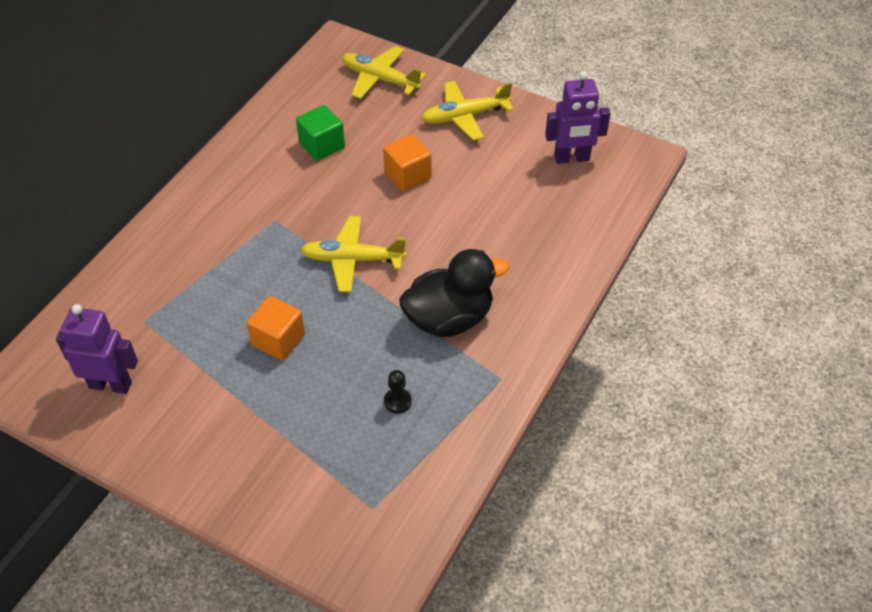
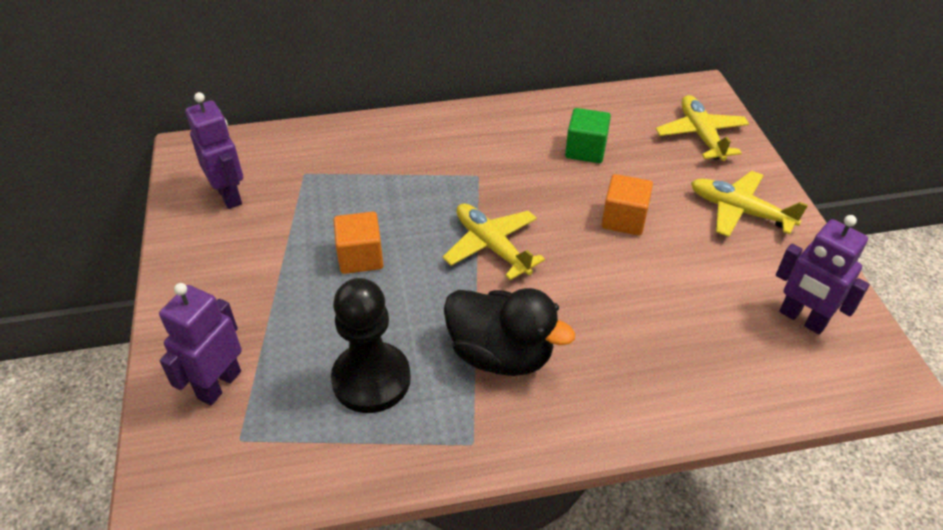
camera: 50 degrees right, 5 degrees down
black pawn [384,370,412,414] -> black pawn [331,278,411,413], size x2.44
none -> purple robot [159,283,242,406]

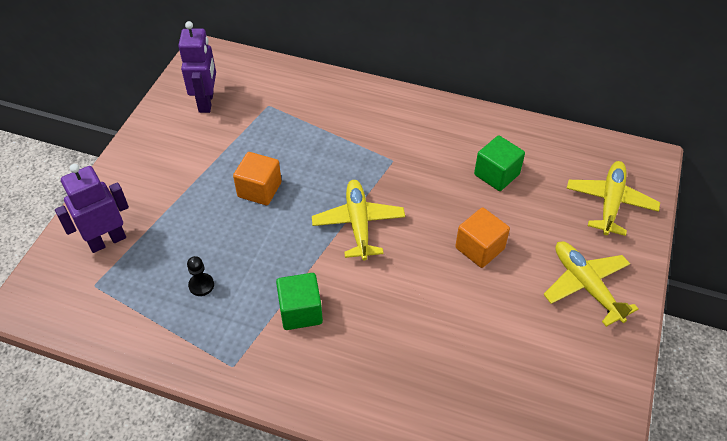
camera: 30 degrees right, 5 degrees up
black pawn [331,278,411,413] -> black pawn [187,256,214,296], size x0.41
black duck [444,288,575,376] -> green cube [276,273,323,330]
purple robot [776,215,870,335] -> none

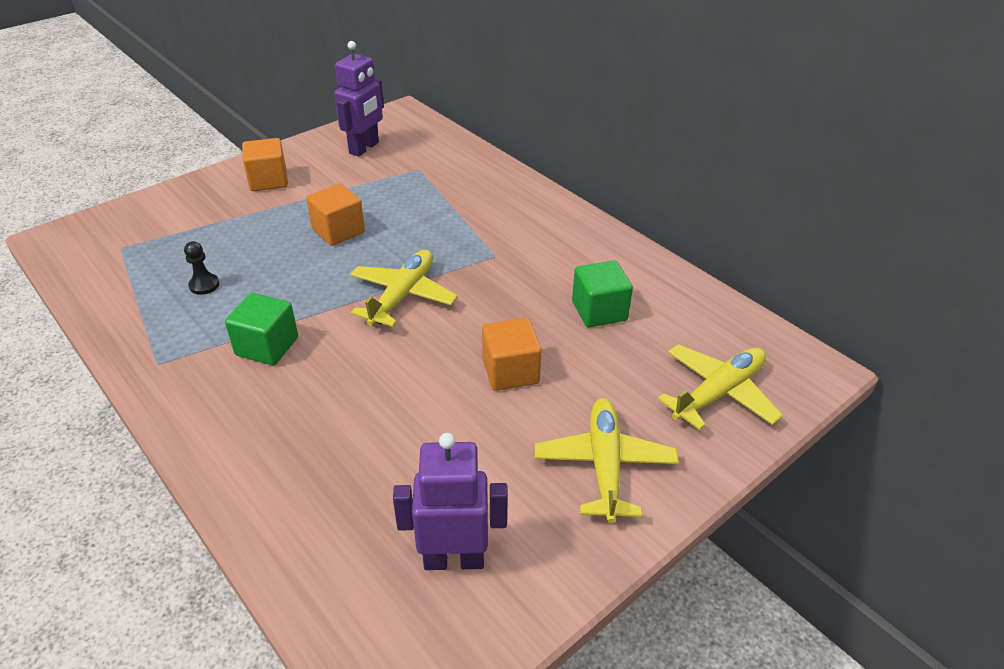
camera: 30 degrees right, 10 degrees down
purple robot [55,164,129,253] -> purple robot moved to [393,433,508,570]
none -> orange cube [242,138,288,191]

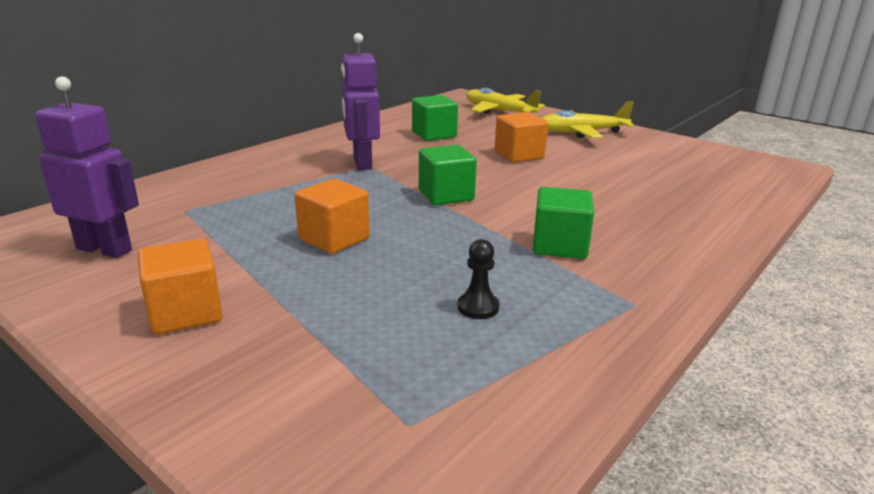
camera: 100 degrees left, 15 degrees down
yellow plane [350,250,458,327] -> green cube [419,145,477,205]
purple robot [393,433,508,570] -> purple robot moved to [341,33,380,170]

